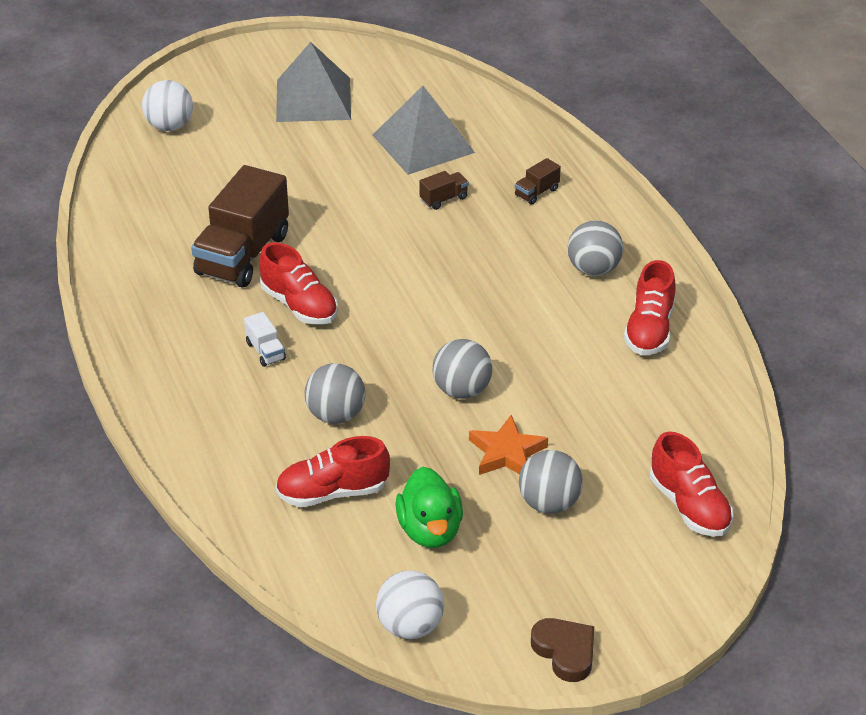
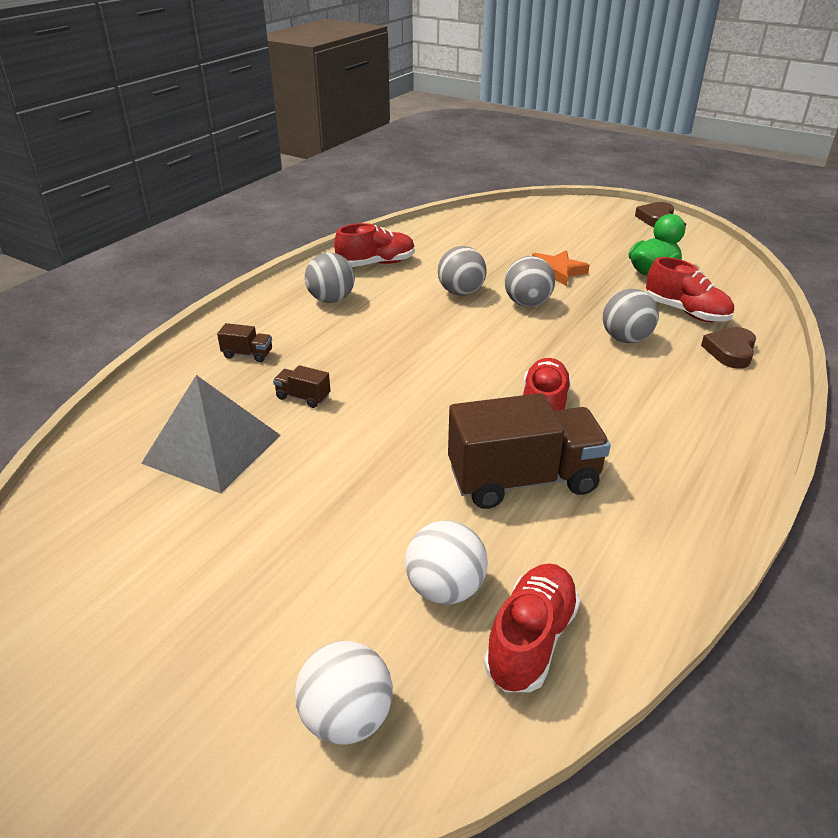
camera: 125 degrees left, 5 degrees down
white truck [244,312,286,367] -> none
grey pyramid [276,42,351,122] -> none
white ball [376,570,444,639] -> white ball moved to [405,520,488,604]
grey ball [519,450,583,514] -> grey ball moved to [438,246,487,296]
red shoe [650,432,733,536] -> red shoe moved to [484,563,580,692]
none -> brown heart [701,327,756,369]

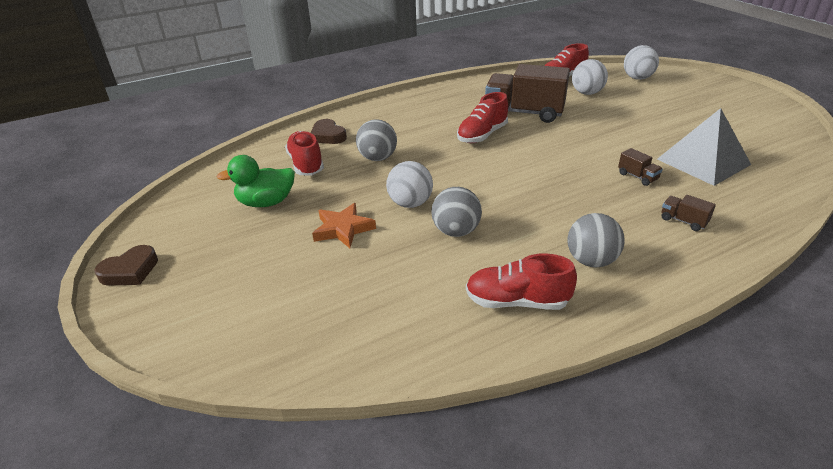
camera: 150 degrees left, 0 degrees up
grey ball [505,256,555,307] -> white ball [386,161,433,208]
brown heart [701,327,756,369] -> brown heart turned 90 degrees clockwise [310,119,347,144]

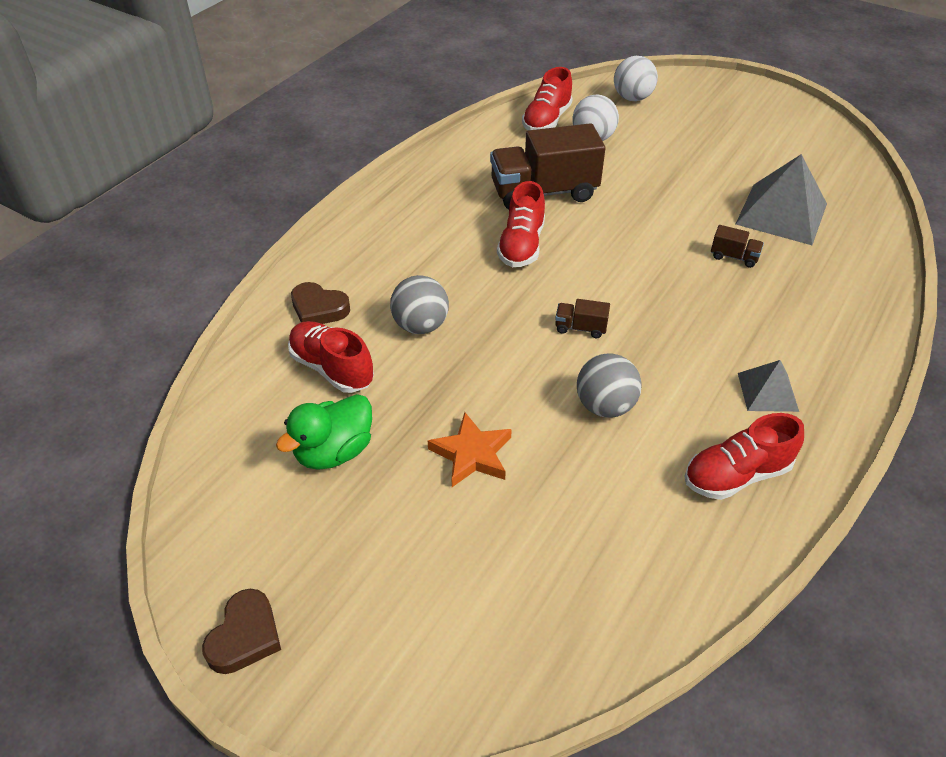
camera: 30 degrees left, 10 degrees up
white ball [386,161,433,208] -> none
grey ball [567,213,625,268] -> grey pyramid [738,360,799,412]
brown truck [662,195,716,231] -> brown truck moved to [555,299,610,338]

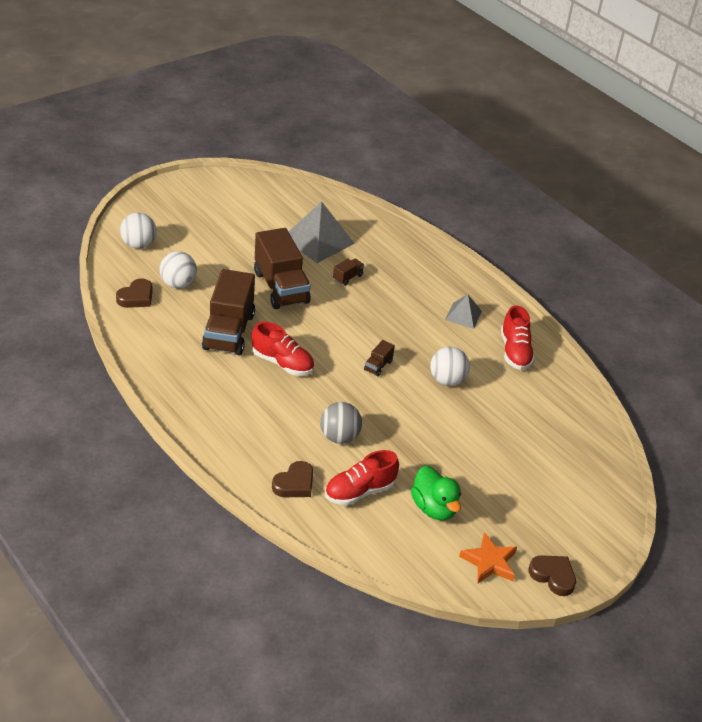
camera: 75 degrees left, 5 degrees down
orange star [428,412,512,487] -> orange star moved to [459,532,517,583]
red shoe [522,67,573,130] -> brown heart [116,278,153,308]
grey ball [577,353,642,418] -> white ball [430,347,470,386]
none -> brown truck [254,228,311,309]

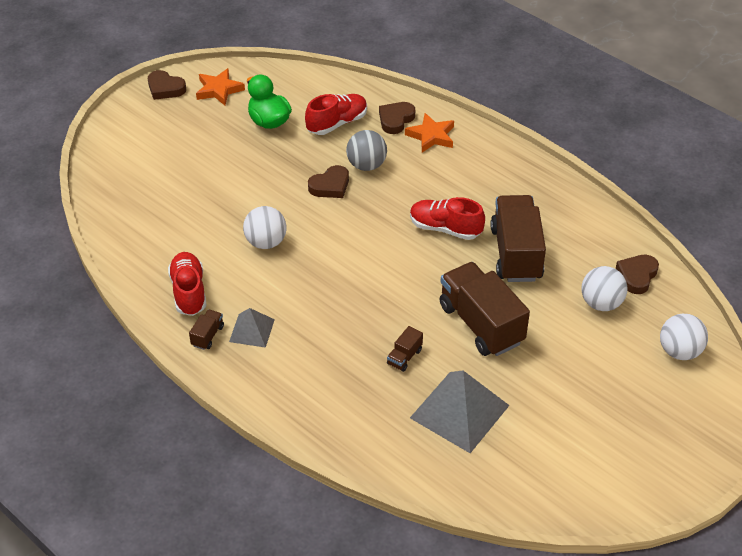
camera: 175 degrees right, 5 degrees up
brown truck [364,340,395,376] -> brown truck moved to [189,309,224,350]
none -> brown heart [308,165,349,198]
none -> orange star [405,113,454,153]

